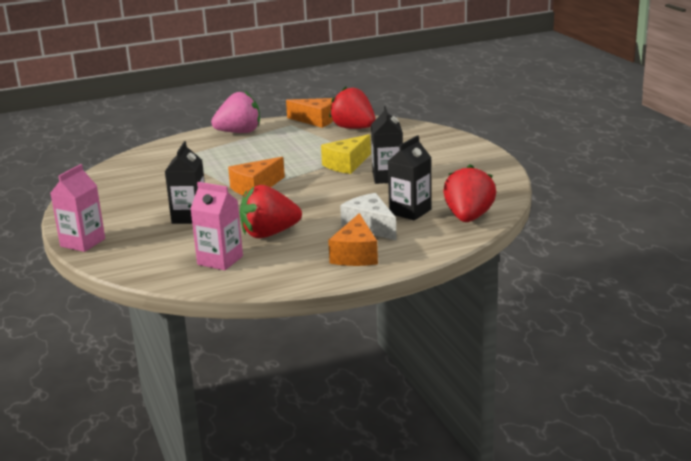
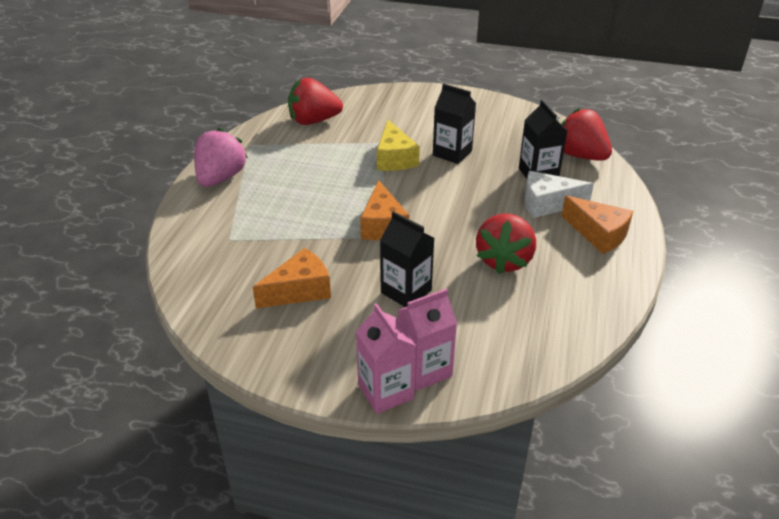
camera: 55 degrees left, 15 degrees up
pink carton [190,182,243,270] -> pink carton moved to [398,288,457,391]
orange cheese [286,98,333,128] -> orange cheese moved to [253,248,331,308]

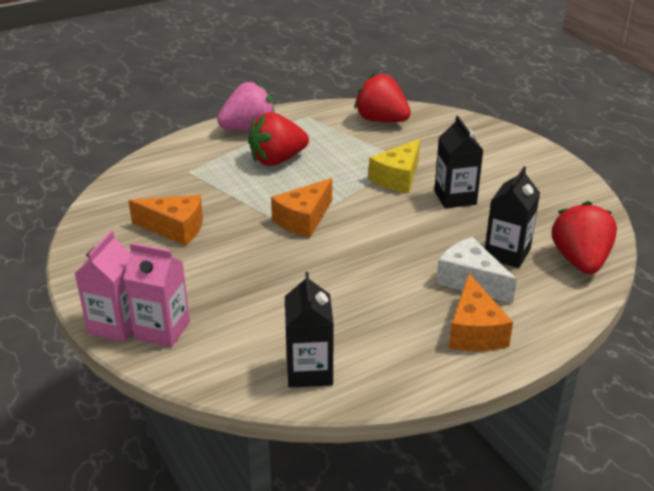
camera: 45 degrees right, 5 degrees down
black carton [380,211,435,307] -> black carton moved to [285,272,334,388]
red strawberry [476,213,536,274] -> red strawberry moved to [248,112,309,166]

